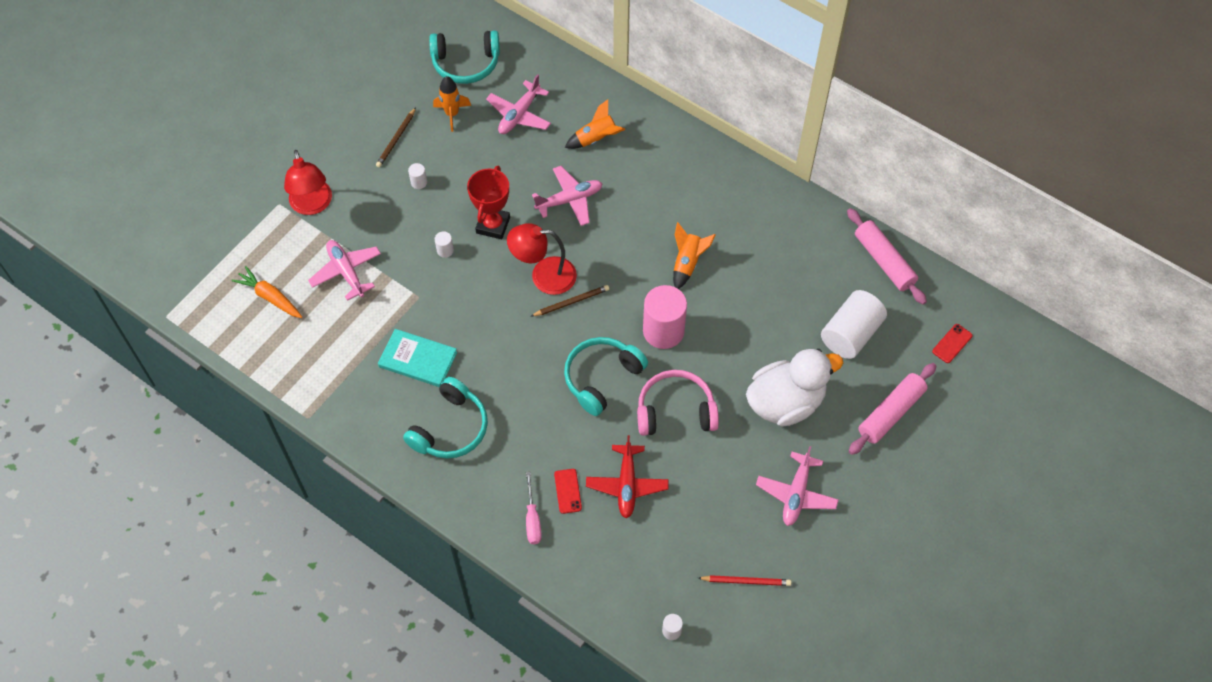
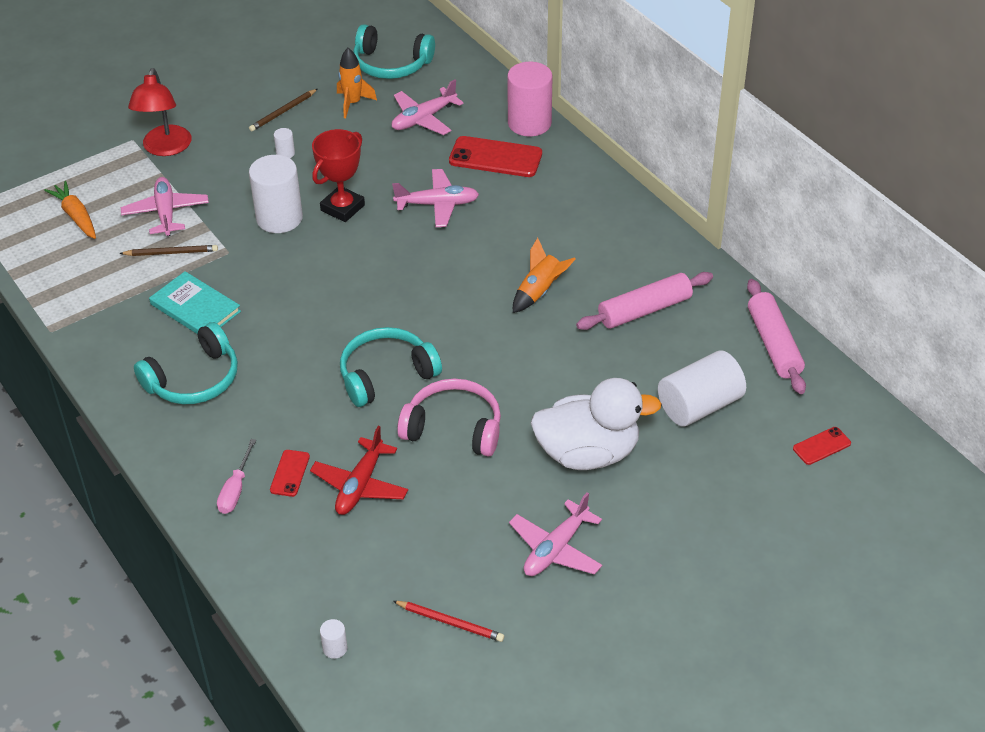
camera: 20 degrees right, 15 degrees down
white cylinder [435,231,454,258] -> white cylinder [249,155,303,233], size x2.39
red lamp [507,223,577,295] -> none
brown pencil [531,285,609,316] -> brown pencil moved to [119,245,218,256]
orange rocket [565,99,625,149] -> red phone [449,136,542,177]
pink cylinder [643,285,687,349] -> pink cylinder moved to [507,62,552,136]
pink rolling pin [849,363,936,455] -> pink rolling pin moved to [576,272,713,330]

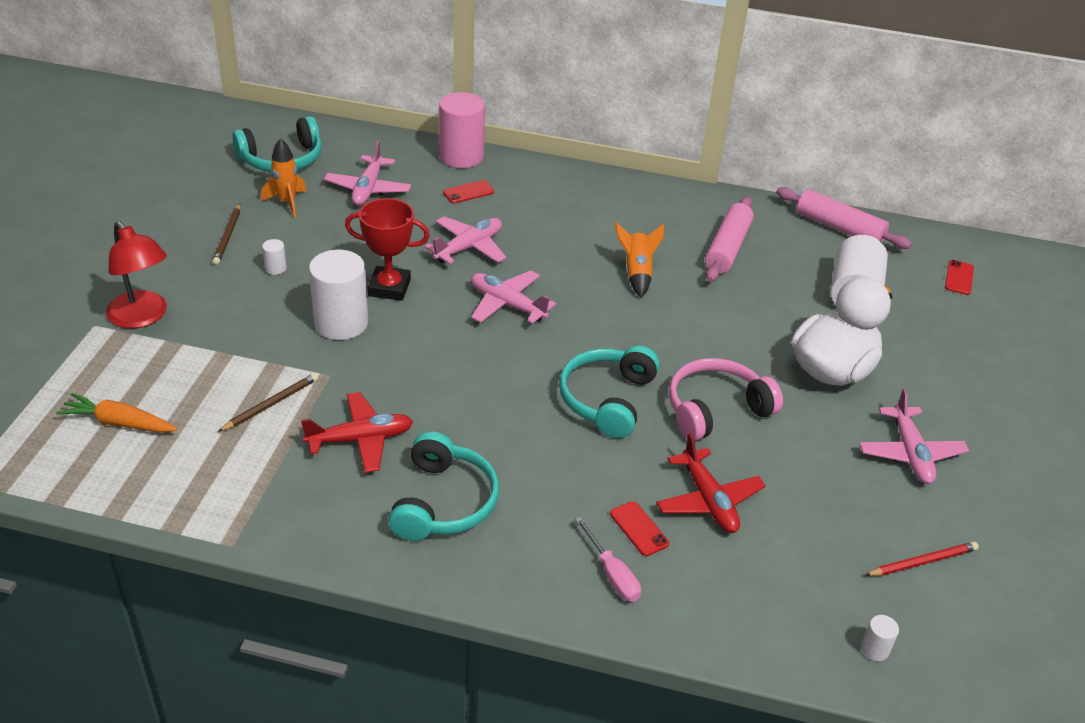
camera: 45 degrees left, 5 degrees down
pink plane [121,177,209,236] -> pink plane moved to [471,271,556,324]
turquoise book [149,271,241,334] -> red plane [301,392,413,473]
red trophy [312,129,365,222] -> red trophy turned 75 degrees counterclockwise [345,198,430,301]
red phone [449,136,542,177] -> red phone [443,180,494,203], size x0.53

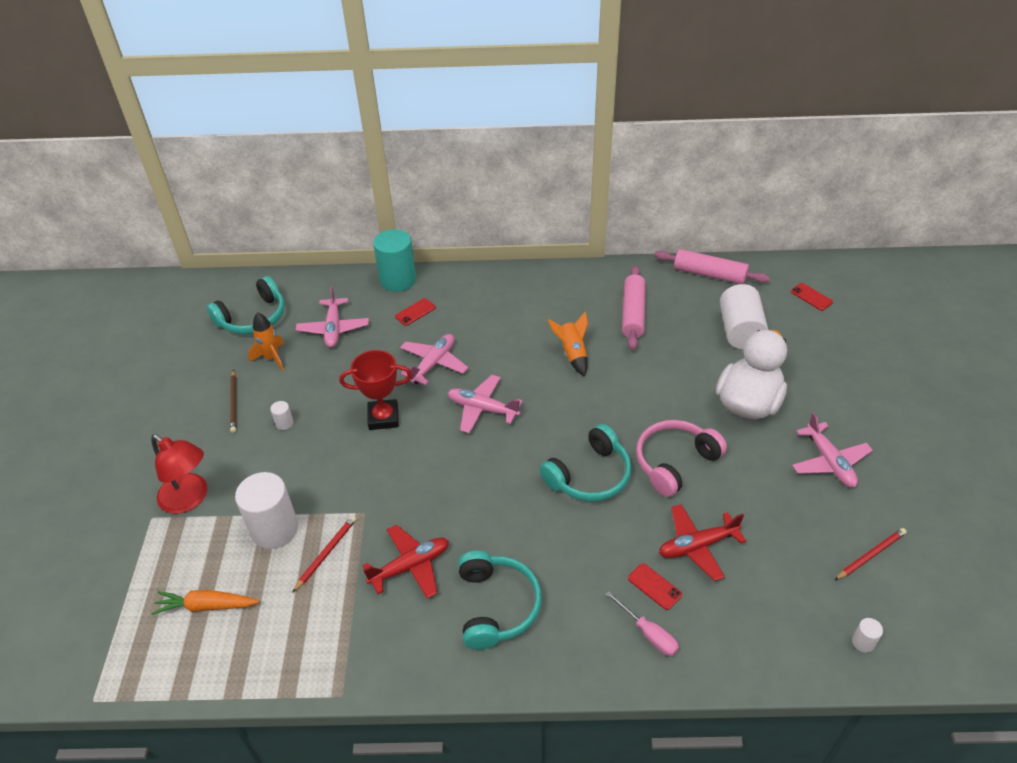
camera: 10 degrees left, 5 degrees up
brown pencil [218,373,318,432] -> red pencil [292,516,357,593]
white cylinder [309,250,368,340] -> white cylinder moved to [235,472,298,549]
pink cylinder [439,92,485,168] -> turquoise cylinder [373,229,416,292]
turquoise headphones [559,345,660,438] -> turquoise headphones turned 135 degrees counterclockwise [540,424,632,502]
red plane [656,433,766,533] -> red plane turned 105 degrees clockwise [659,504,746,581]
red phone [945,260,974,295] -> red phone turned 45 degrees counterclockwise [791,283,833,311]

